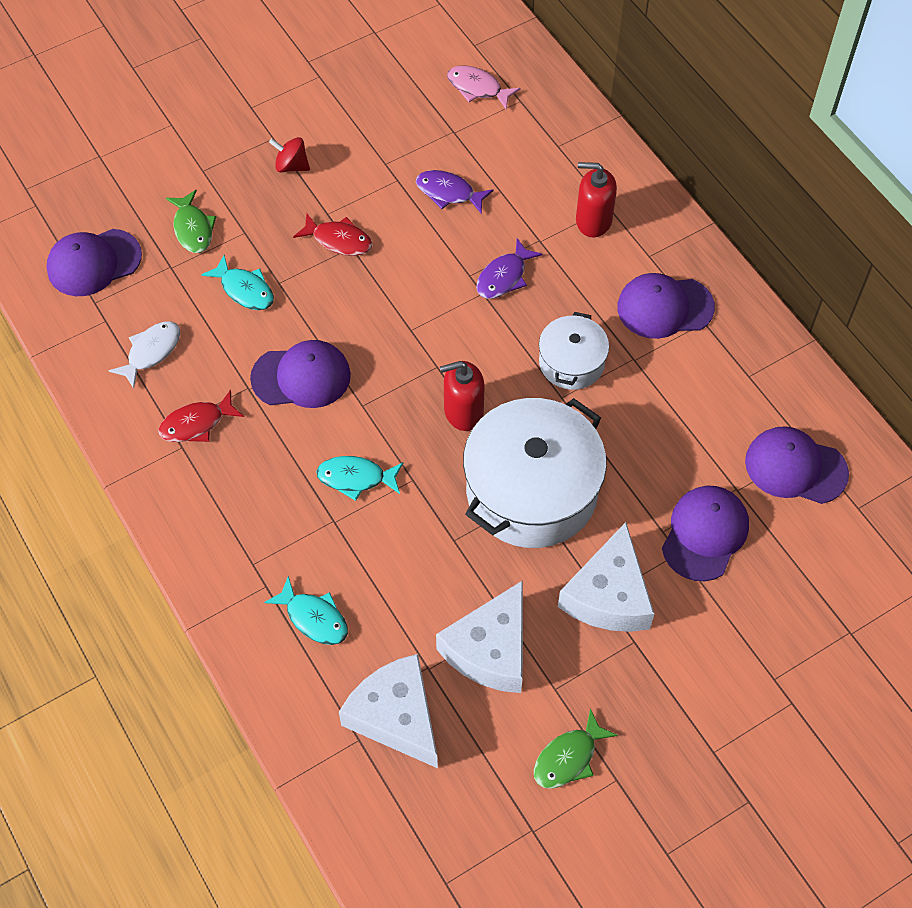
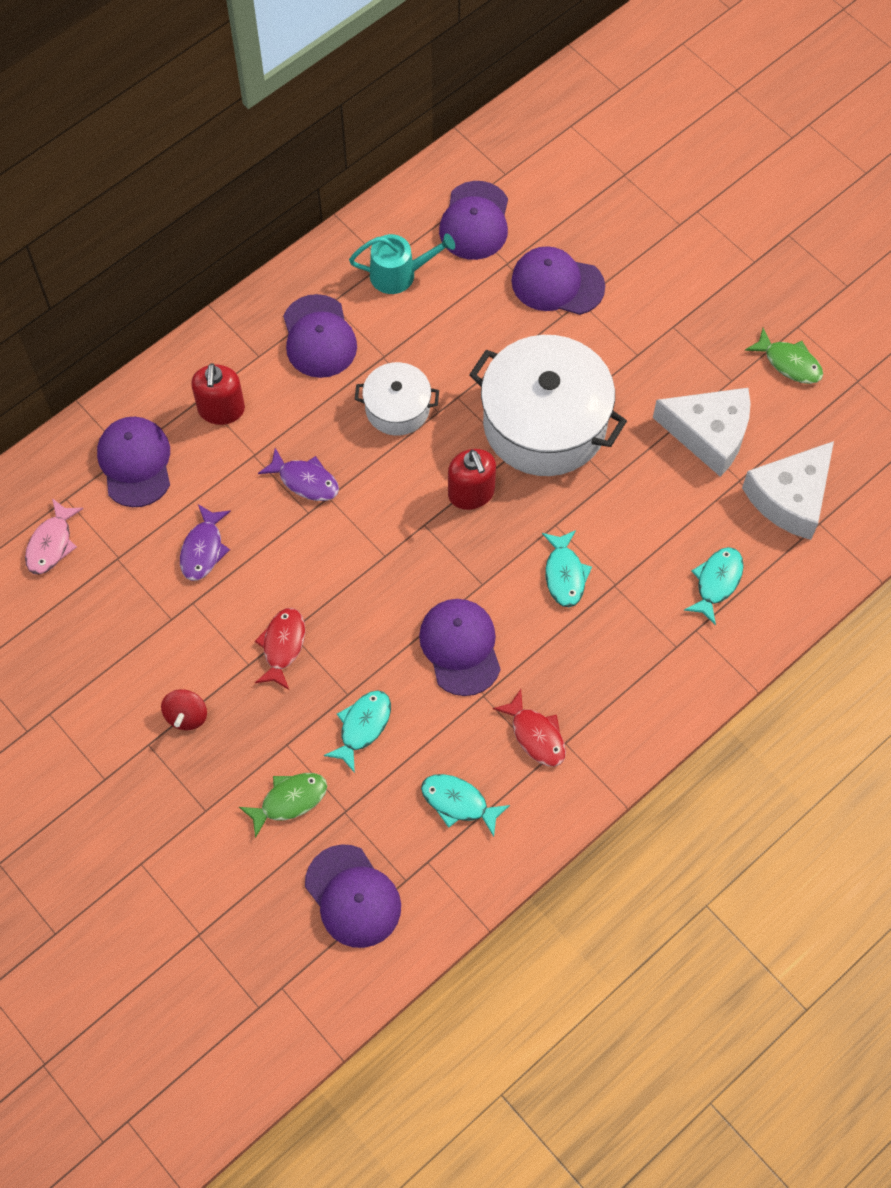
camera: 100 degrees left, 5 degrees up
white fish [109,321,180,388] -> turquoise fish [421,774,510,837]
white cheese [558,522,654,632] -> none
none -> purple cap [97,417,170,507]
none -> turquoise watering can [349,234,455,294]

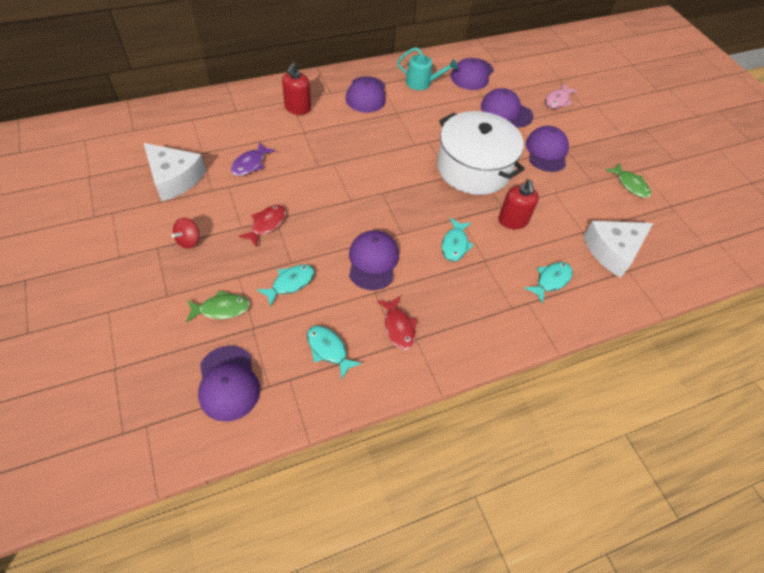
camera: 15 degrees right, 10 degrees down
pink fish [25,498,84,574] -> pink fish moved to [545,83,577,109]
purple cap [97,417,170,507] -> purple cap moved to [526,126,569,172]
purple fish [258,448,339,501] -> none
white pot [355,362,439,436] -> none
red soap dispenser [448,449,496,510] -> red soap dispenser moved to [499,180,539,229]
white cheese [653,388,751,477] -> white cheese moved to [144,143,206,201]

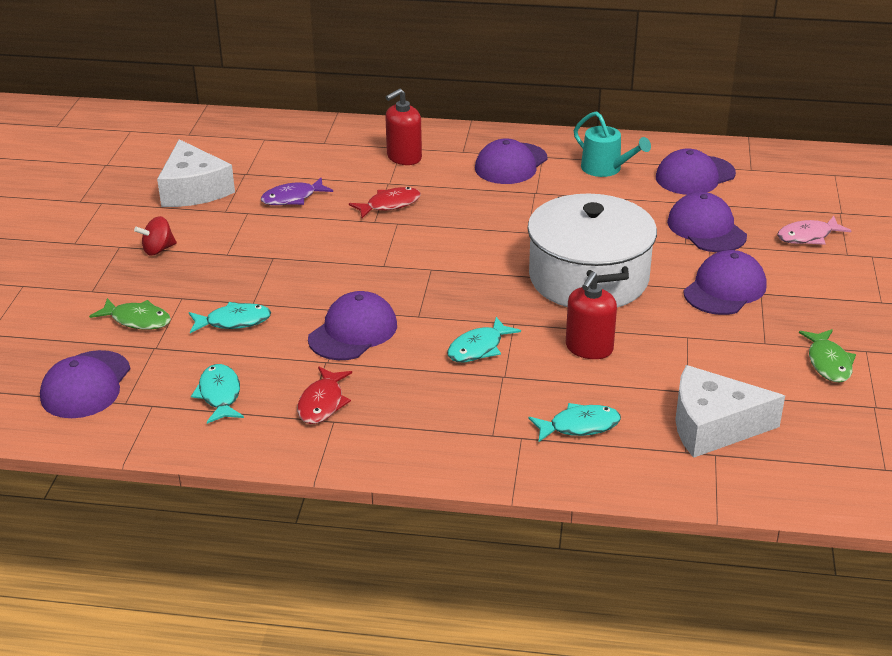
camera: 35 degrees right, 20 degrees down
red fish [238,205,286,247] -> red fish moved to [349,187,421,218]

